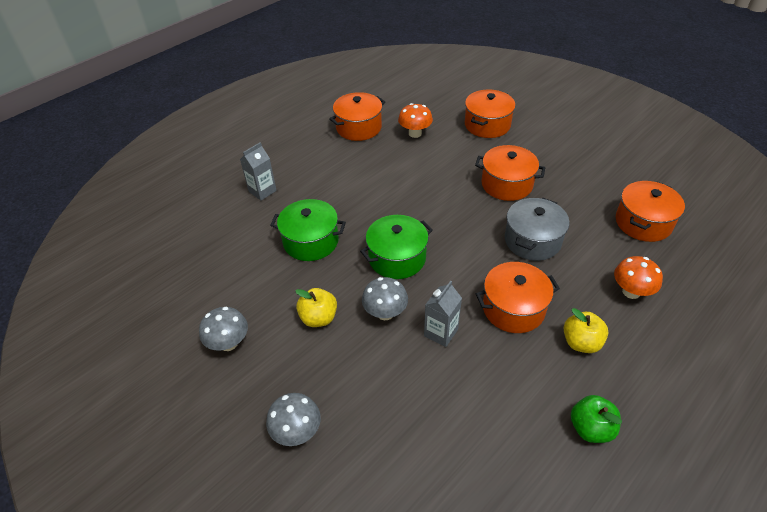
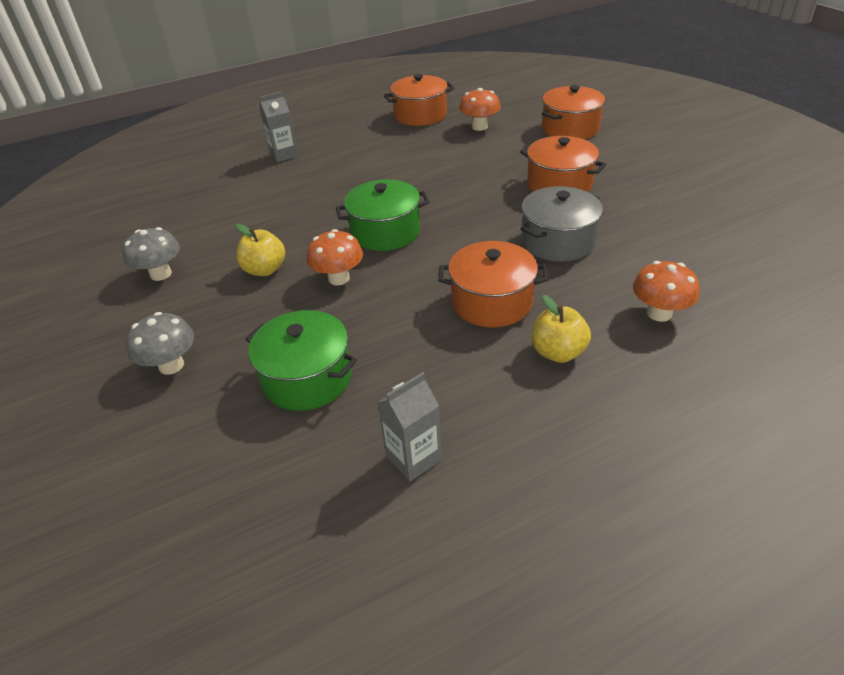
camera: 20 degrees right, 5 degrees down
green pot [270,199,346,261] -> green pot moved to [245,310,357,411]
grey mushroom [362,277,408,320] -> orange mushroom [307,229,363,285]
grey carton [424,281,462,347] -> grey carton moved to [377,372,442,481]
green apple [571,395,622,443] -> none
orange pot [616,181,685,242] -> none

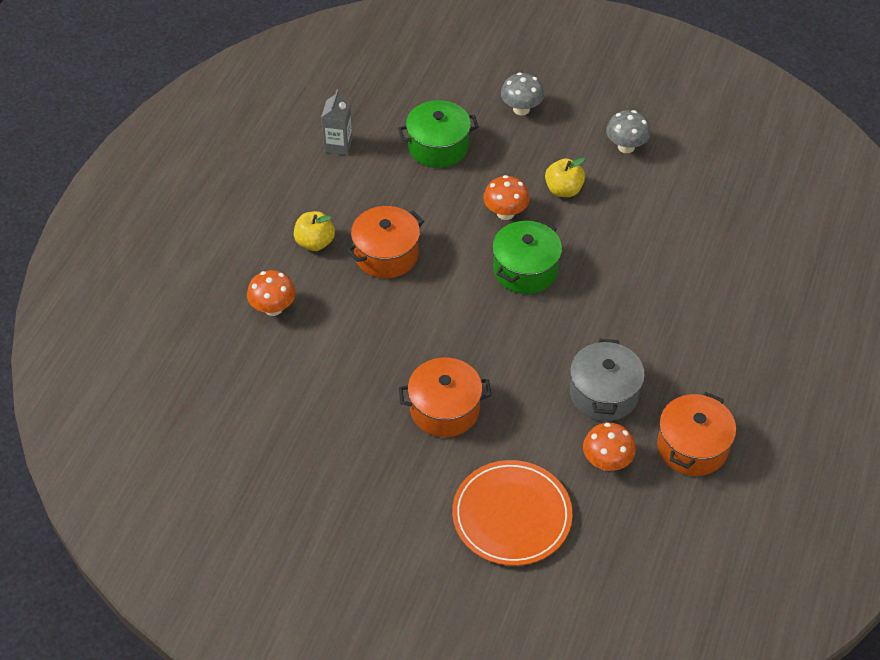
camera: 135 degrees right, 10 degrees up
grey carton [259,92,298,162] -> none
grey pot [520,186,603,262] -> grey pot moved to [570,339,645,421]
orange pot [542,85,605,139] -> orange plate [452,460,572,566]

